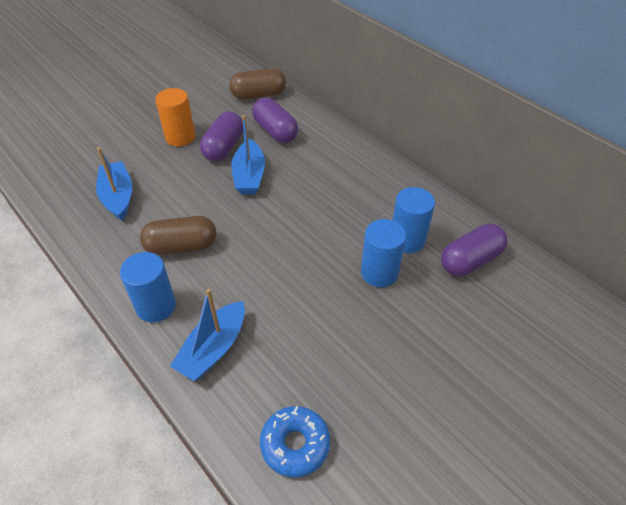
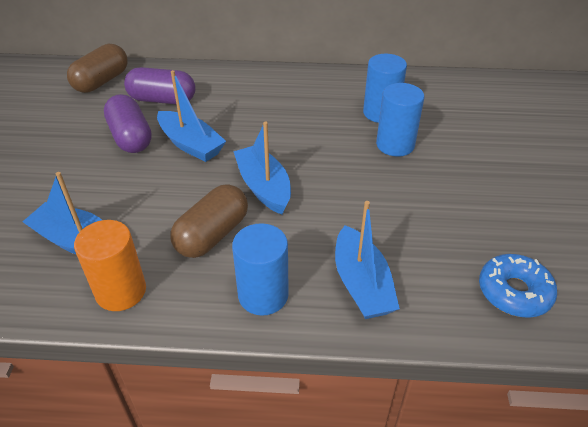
camera: 45 degrees left, 5 degrees down
orange cylinder [155,88,195,146] -> orange cylinder moved to [74,220,146,311]
purple capsule [441,224,508,276] -> none
none -> blue boat [233,121,291,214]

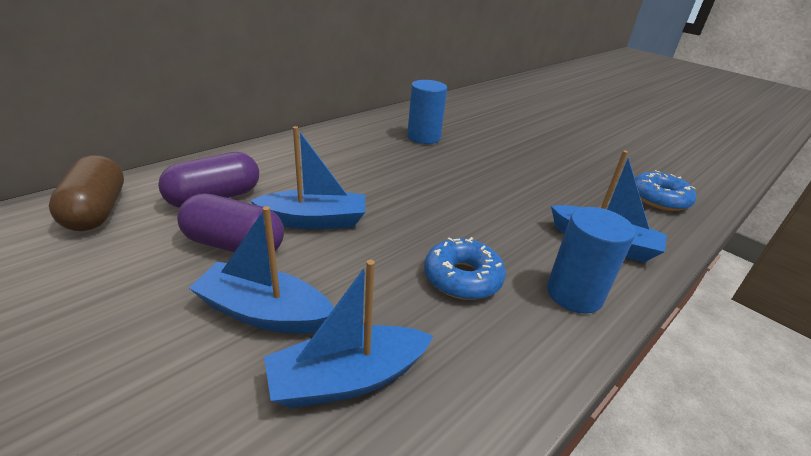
camera: 50 degrees left, 10 degrees down
orange cylinder [74,220,146,311] -> none
brown capsule [170,184,248,258] -> blue donut [424,237,506,300]
blue boat [233,121,291,214] -> blue boat moved to [189,206,334,334]
blue cylinder [376,83,424,157] -> none

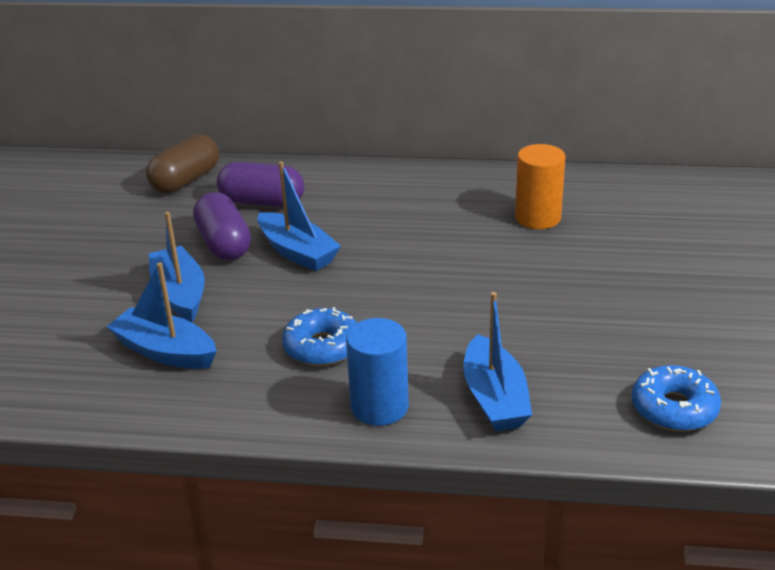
camera: 55 degrees right, 0 degrees up
blue cylinder [407,80,447,144] -> orange cylinder [515,144,566,229]

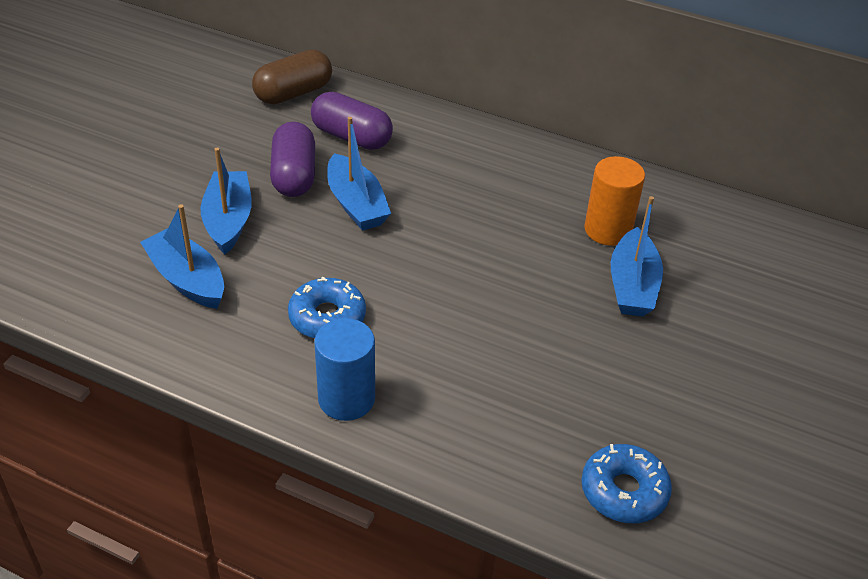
camera: 15 degrees right, 10 degrees up
blue boat [463,292,532,431] -> blue boat moved to [611,196,663,317]

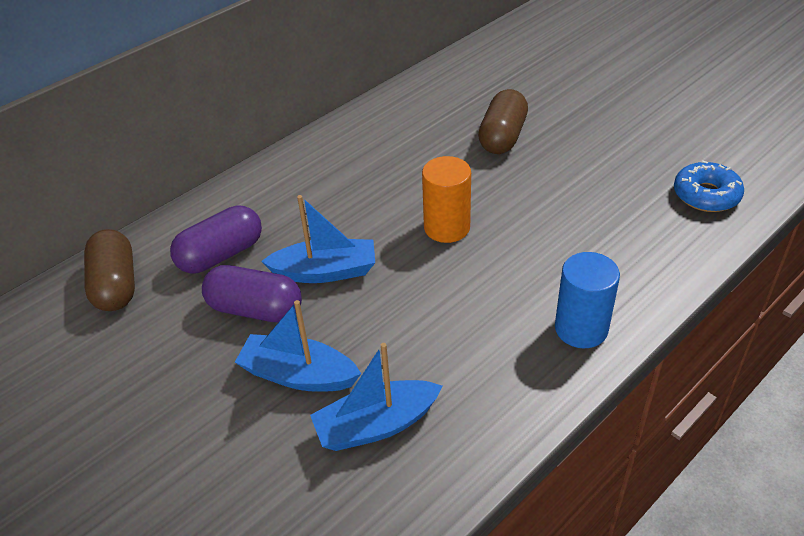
camera: 65 degrees left, 0 degrees up
blue donut [288,277,366,339] -> none
orange cylinder [585,156,645,246] -> orange cylinder moved to [422,156,471,243]
blue boat [611,196,663,317] -> brown capsule [478,89,528,154]

